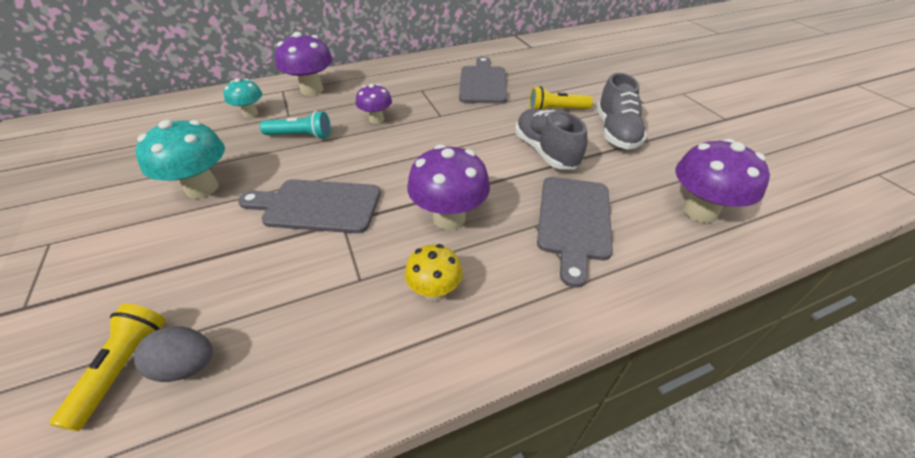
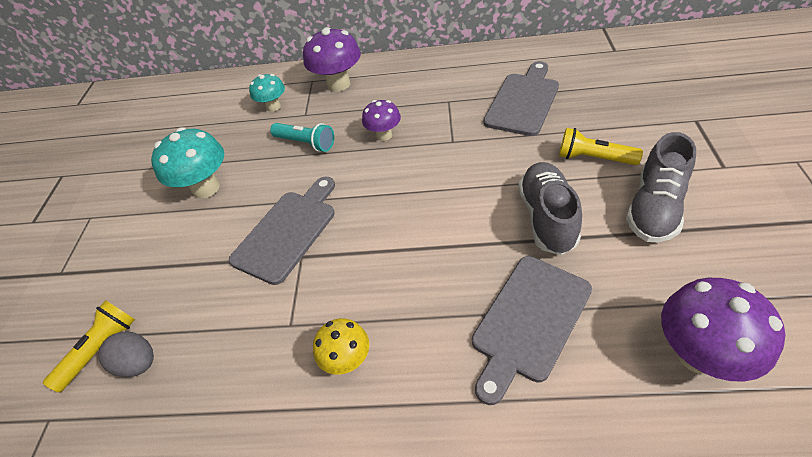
camera: 30 degrees right, 5 degrees up
grey cutting board [238,179,381,233] -> grey cutting board turned 90 degrees clockwise [229,176,335,285]
purple mushroom [407,144,490,230] -> none

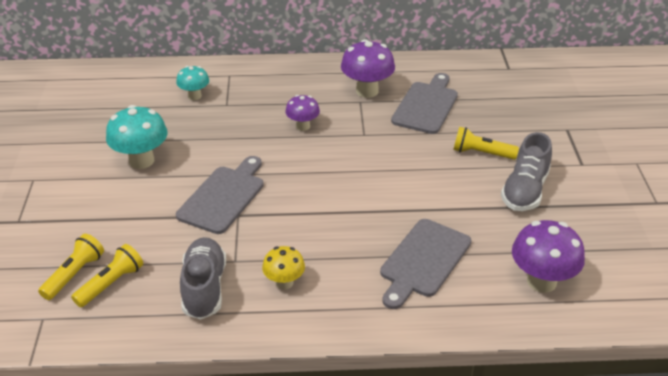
camera: 10 degrees left, 10 degrees down
grey egg [98,331,154,377] -> yellow flashlight [71,244,143,307]
turquoise flashlight [270,123,334,152] -> none
purple mushroom [303,27,361,92] -> purple mushroom moved to [341,39,395,98]
grey shoe [518,162,582,255] -> grey shoe moved to [180,237,226,319]

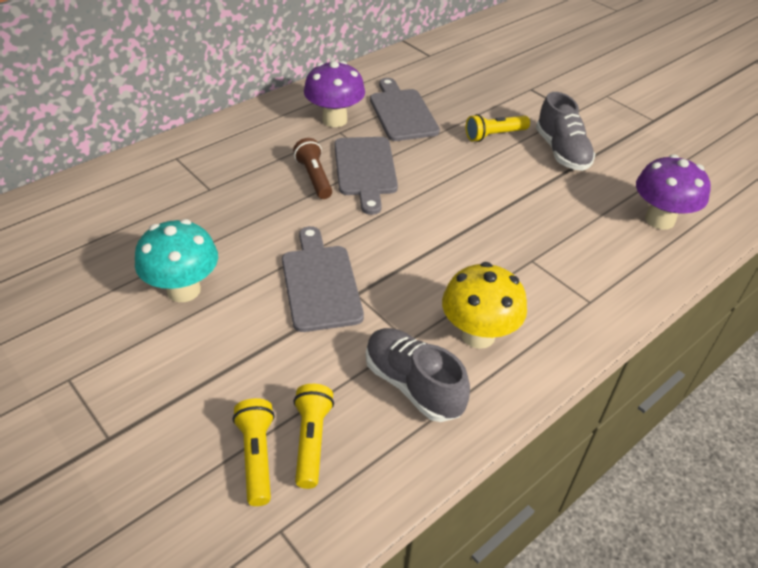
camera: 40 degrees left, 5 degrees up
turquoise mushroom [176,66,209,100] -> none
yellow mushroom [262,246,305,290] -> yellow mushroom [442,262,527,349], size x1.66
purple mushroom [285,95,320,131] -> brown flashlight [293,138,332,199]
grey cutting board [380,219,471,309] -> grey cutting board moved to [334,137,398,215]

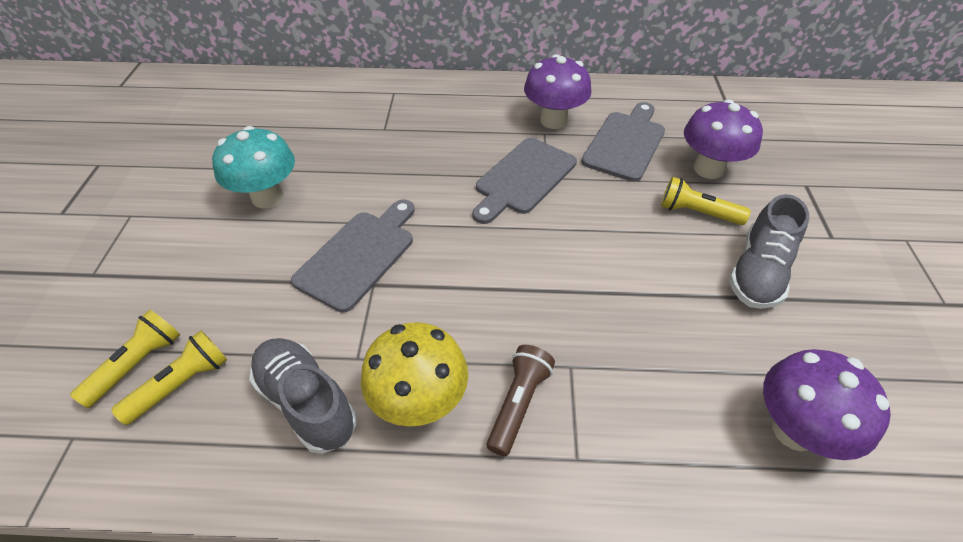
camera: 45 degrees right, 5 degrees up
brown flashlight [293,138,332,199] -> brown flashlight moved to [487,345,555,457]
grey shoe [366,328,470,422] -> grey shoe turned 45 degrees counterclockwise [249,338,357,454]
none -> purple mushroom [684,99,763,179]

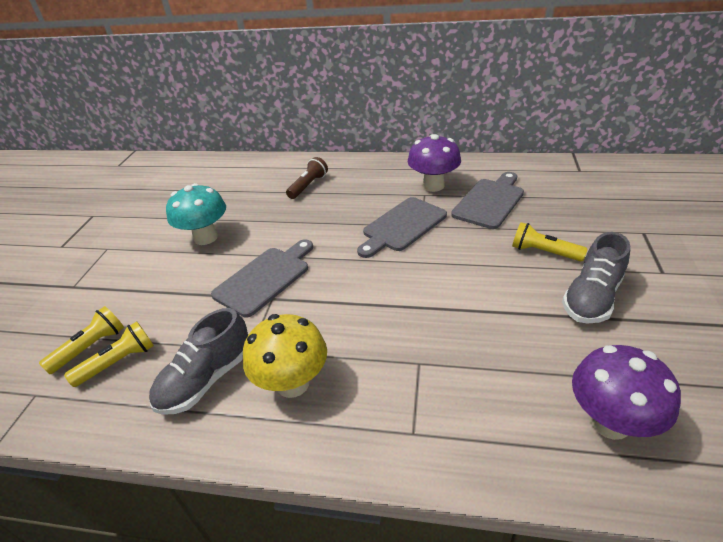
camera: 10 degrees right, 10 degrees down
grey shoe [249,338,357,454] -> grey shoe turned 105 degrees counterclockwise [149,308,248,415]
brown flashlight [487,345,555,457] -> brown flashlight moved to [286,157,328,199]
purple mushroom [684,99,763,179] -> none

